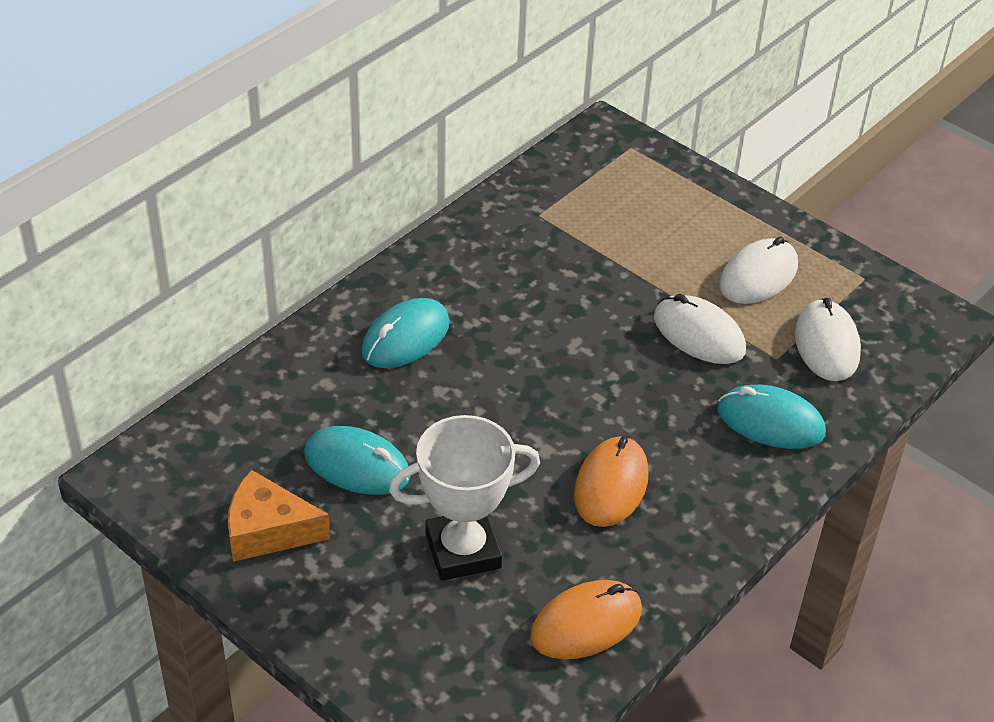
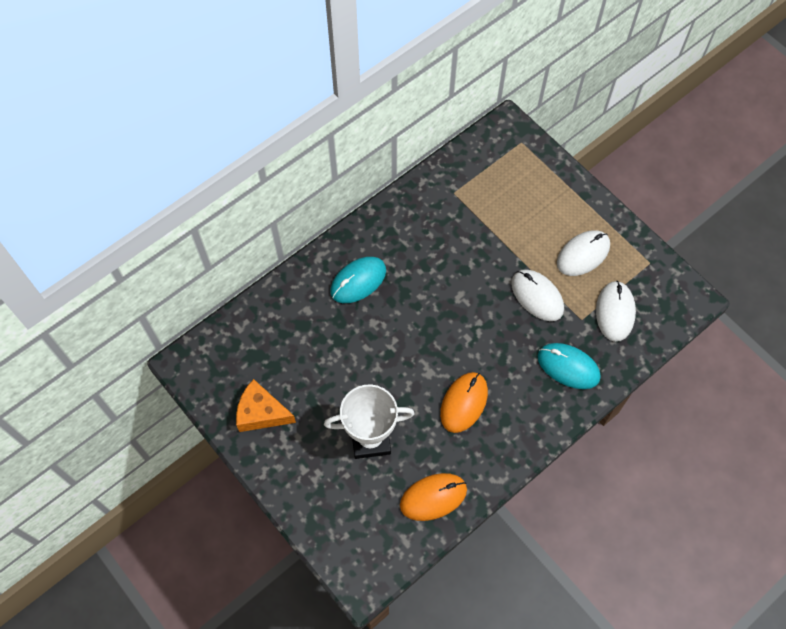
camera: 10 degrees right, 20 degrees up
turquoise mouse [304,426,410,495] -> none

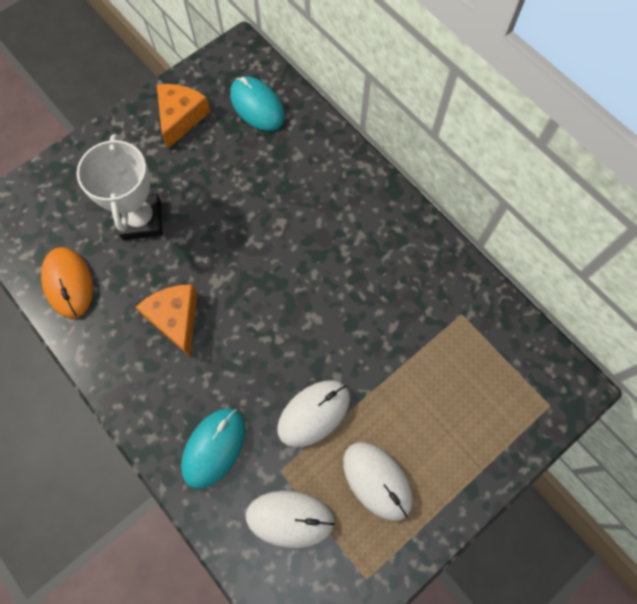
camera: 90 degrees right, 5 degrees up
turquoise mouse [330,257,386,303] -> turquoise mouse moved to [230,76,284,131]
orange mouse [440,372,488,433] -> orange cheese [136,284,198,356]

